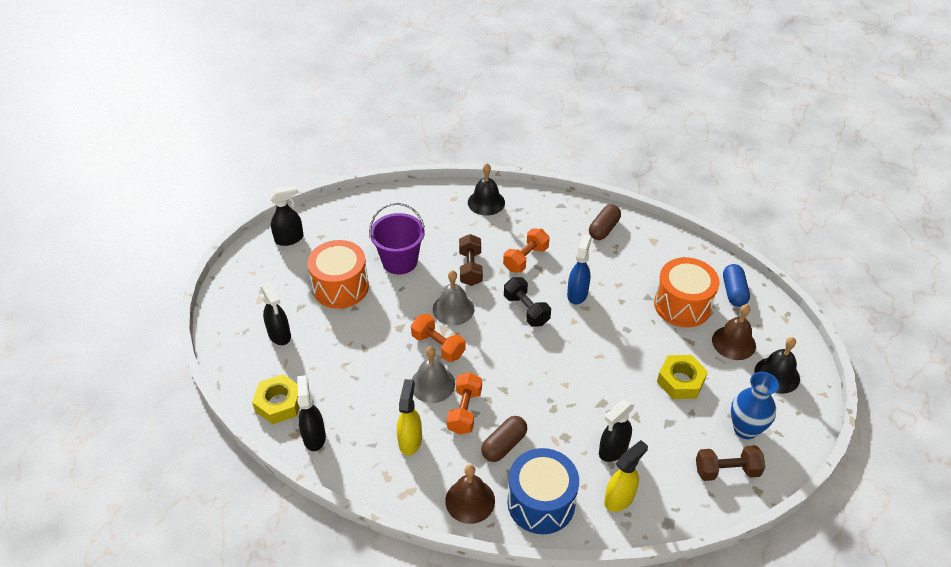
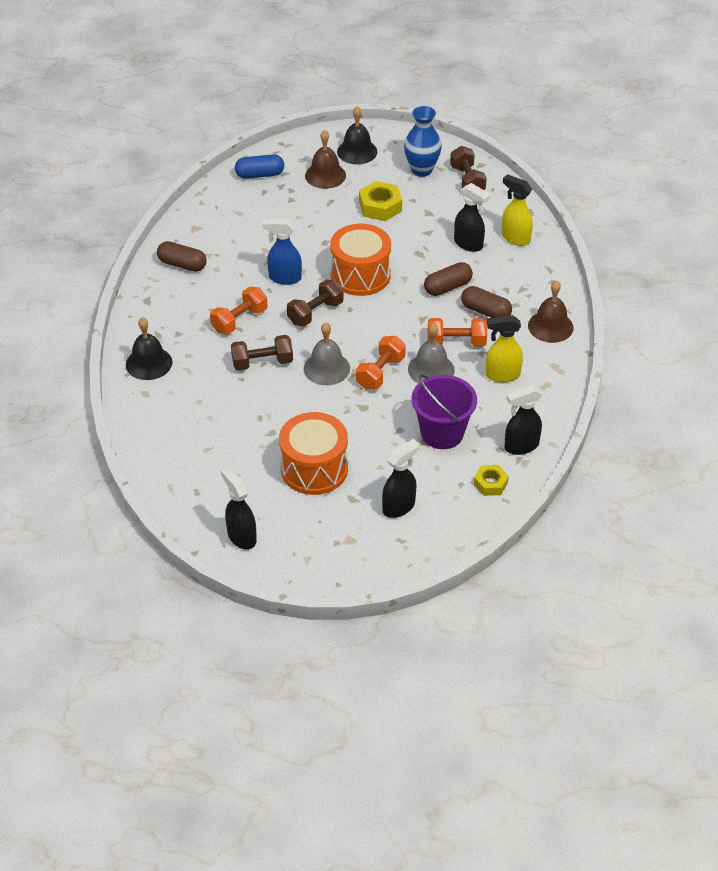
camera: 100 degrees left, 0 degrees up
yellow nut [252,374,300,424] -> yellow nut [473,465,509,496], size x0.64
purple bucket [369,203,425,274] -> purple bucket moved to [412,374,477,449]
orange dumbbell [503,228,550,273] -> orange dumbbell turned 75 degrees counterclockwise [210,287,268,334]
black dumbbell [504,277,551,327] -> brown dumbbell [287,280,344,326]
blue drum [507,448,579,534] -> none
orange drum [654,257,720,327] -> orange drum moved to [330,224,391,296]
none -> brown capsule [424,262,473,296]

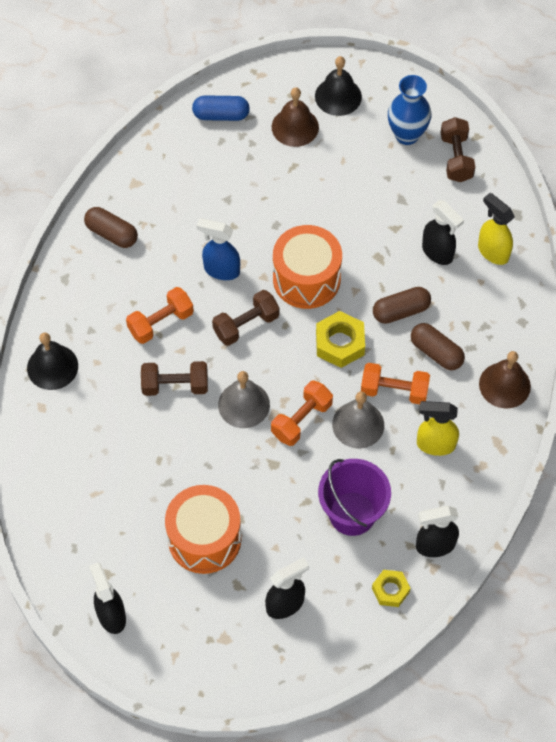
camera: 10 degrees right, 15 degrees up
yellow nut [359,181,402,221] -> yellow nut moved to [316,311,365,368]

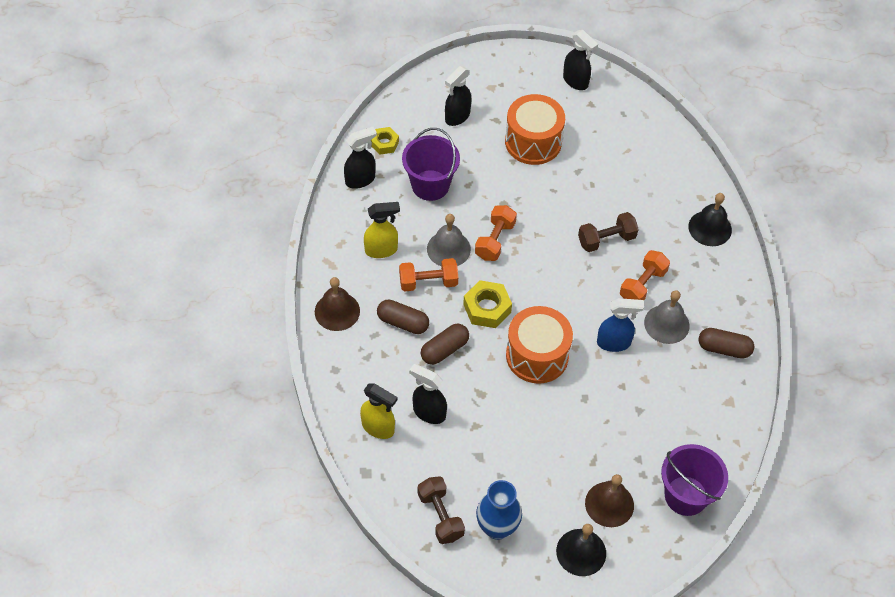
camera: 160 degrees right, 5 degrees down
blue capsule [192,95,250,121] -> purple bucket [661,444,728,516]
brown dumbbell [212,290,279,346] -> none
grey bell [218,371,270,428] -> grey bell moved to [644,290,689,344]

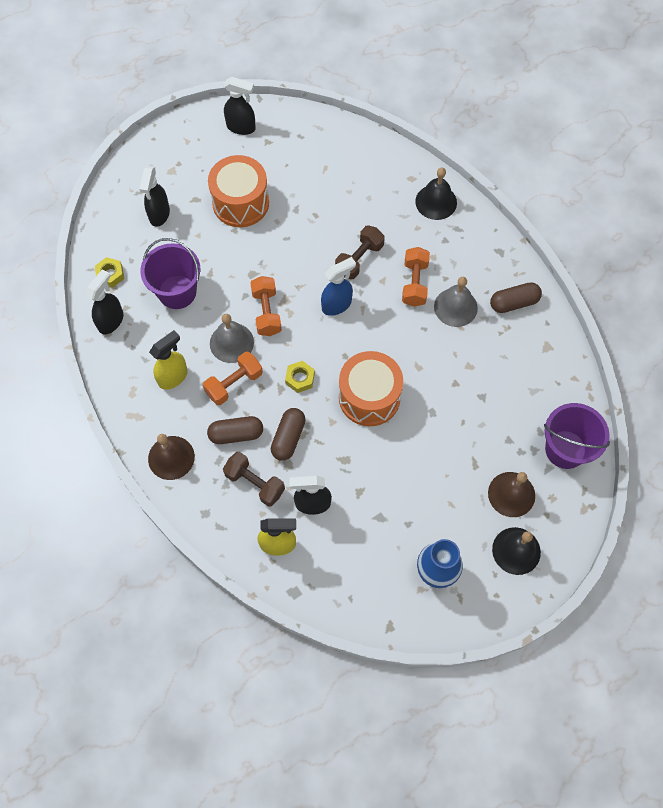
camera: 30 degrees left, 10 degrees up
brown dumbbell [418,476,465,544] -> brown dumbbell moved to [223,452,285,507]
yellow nut [463,280,512,328] -> yellow nut [285,361,315,393], size x0.64
blue spray bottle [597,298,644,352] -> blue spray bottle moved to [321,257,356,316]

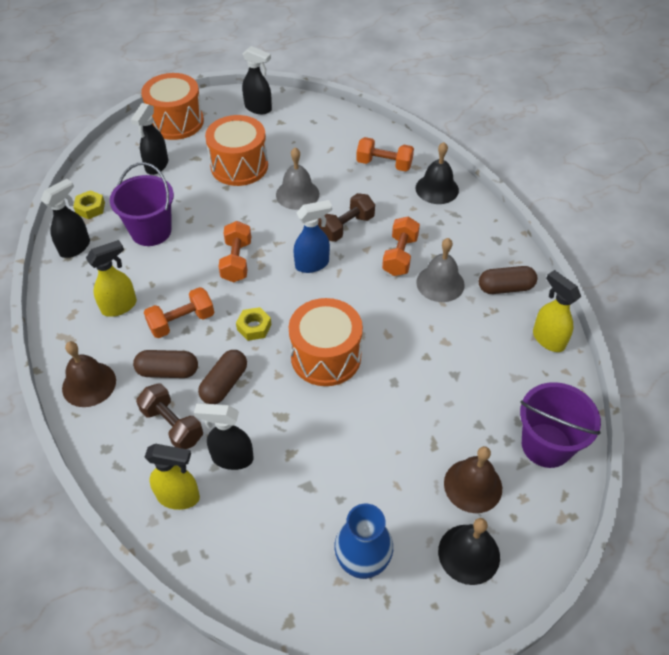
camera: 10 degrees right, 15 degrees down
grey bell [210,314,254,363] -> grey bell moved to [276,147,319,210]
none -> orange drum [141,73,204,140]
none -> orange dumbbell [356,137,414,171]
none -> yellow spray bottle [533,270,581,352]

